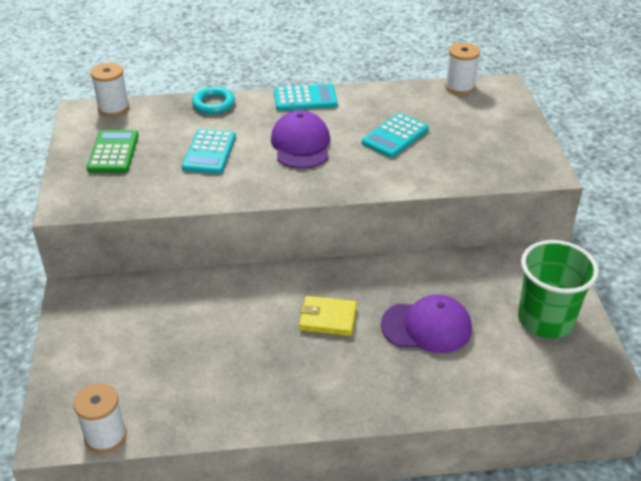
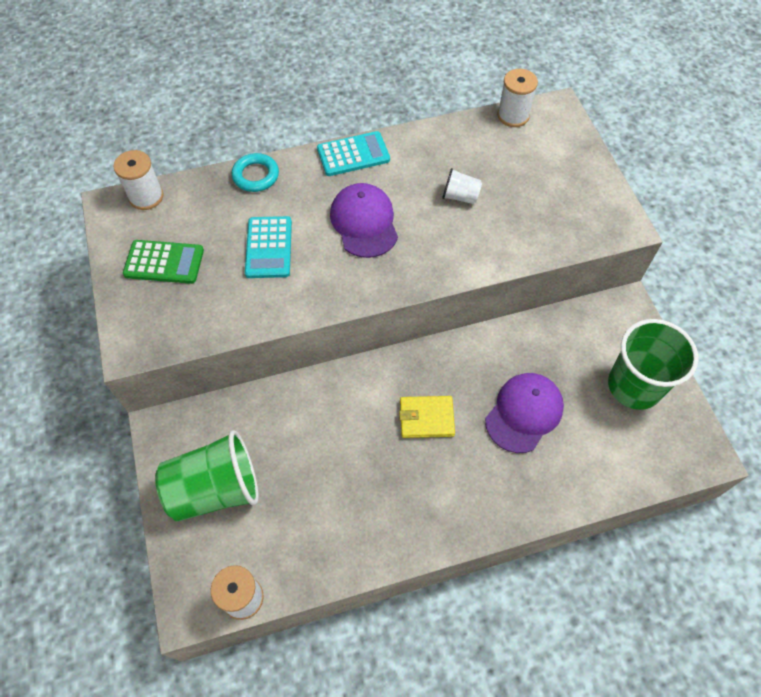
camera: 10 degrees left, 20 degrees up
green calculator [87,130,139,173] -> green calculator turned 105 degrees clockwise [123,240,204,284]
turquoise calculator [362,113,429,158] -> white cup [442,168,482,204]
purple cap [381,294,472,353] -> purple cap turned 45 degrees counterclockwise [485,373,564,453]
none -> green cup [155,430,259,522]

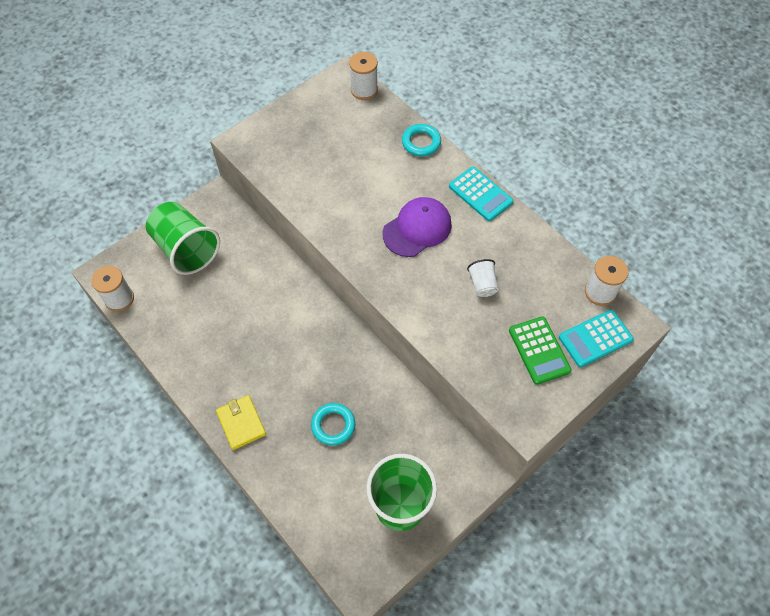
camera: 65 degrees right, 0 degrees up
green calculator [123,240,204,284] -> green calculator moved to [509,316,572,385]
turquoise calculator [245,216,292,278] -> turquoise calculator moved to [559,310,634,367]
yellow wallet [399,396,455,438] -> yellow wallet moved to [216,395,266,450]
purple cap [485,373,564,453] -> turquoise ring [311,403,355,446]

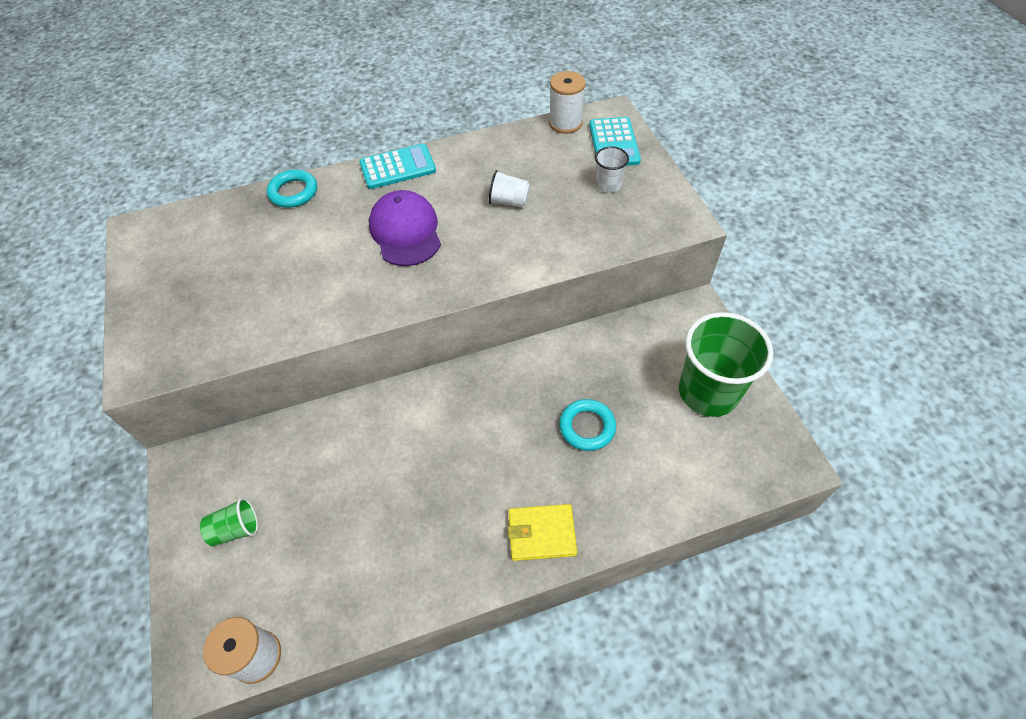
camera: 65 degrees left, 5 degrees down
green cup [146,202,220,275] -> green cup [200,497,258,547], size x0.46
white spool [349,52,378,100] -> none
green calculator [509,316,572,385] -> white cup [595,146,629,193]

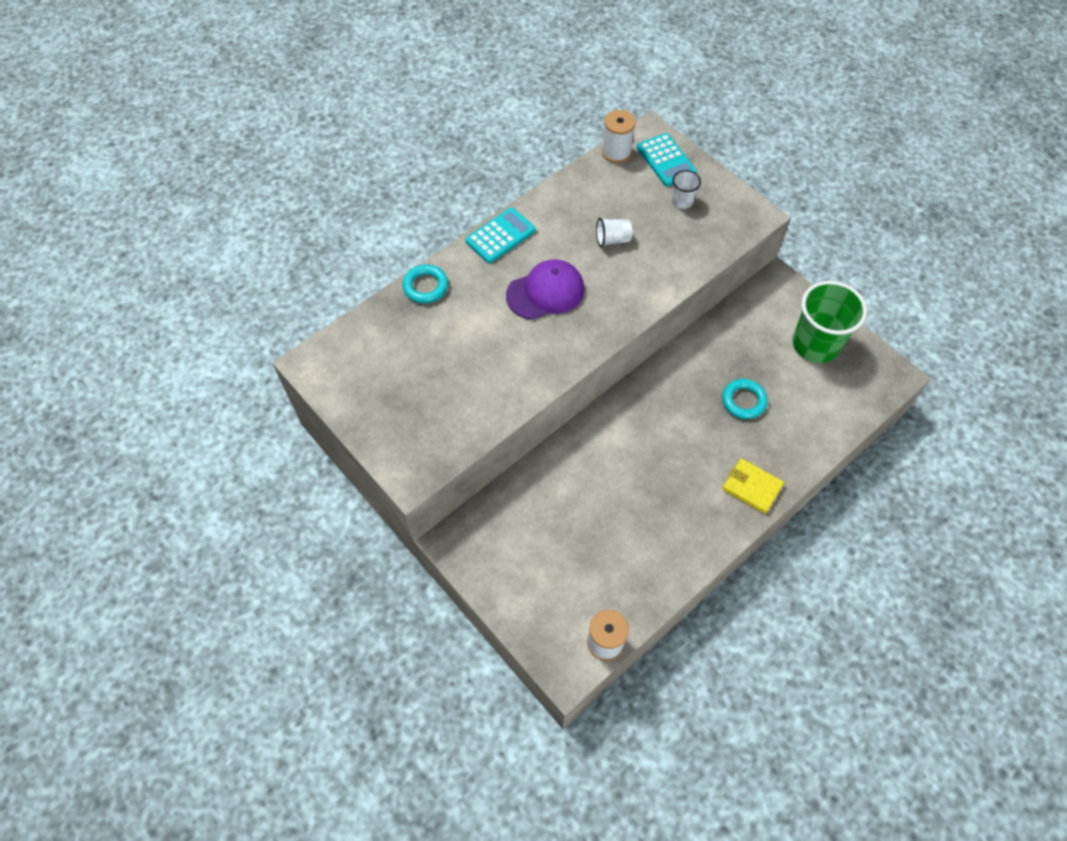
camera: 25 degrees left, 5 degrees up
green cup [200,497,258,547] -> none
purple cap [369,190,441,266] -> purple cap turned 105 degrees clockwise [506,259,584,320]
yellow wallet [508,504,577,561] -> yellow wallet turned 60 degrees clockwise [722,458,784,514]

